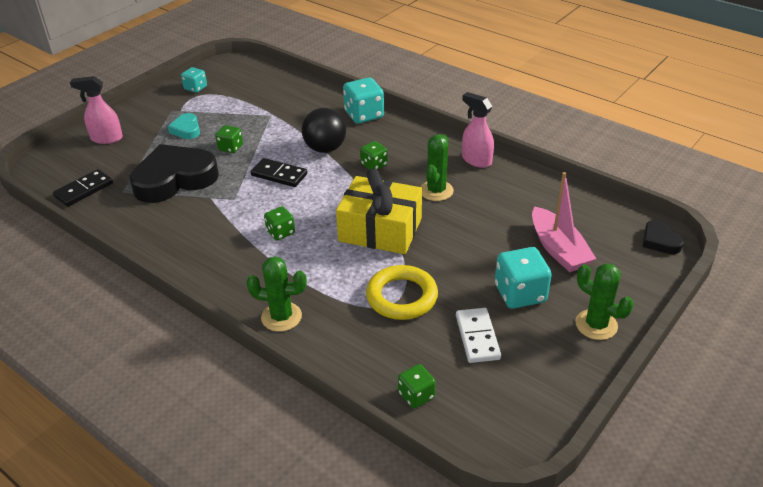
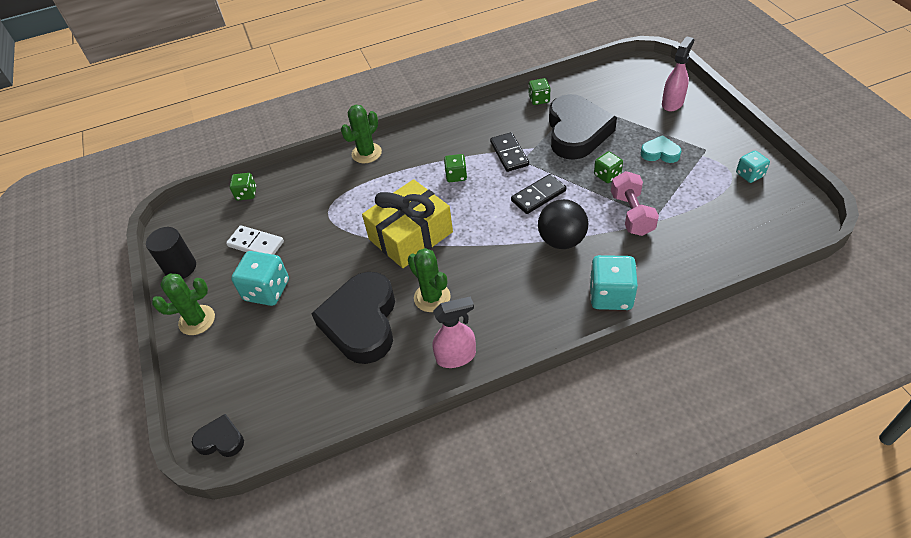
camera: 125 degrees right, 10 degrees up
black domino [53,169,113,207] -> black domino moved to [490,132,529,172]
green dice [360,141,388,170] -> green dice moved to [528,78,551,105]
yellow ring [366,265,438,320] -> none
pink boat [532,172,596,272] -> none
none -> black cylinder [146,227,196,279]
none -> black heart [311,272,395,364]
none -> pink dumbbell [611,171,659,236]

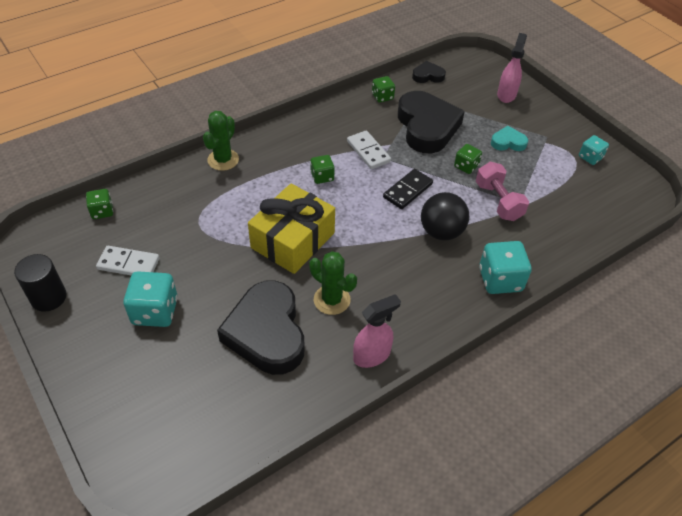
camera: 20 degrees left, 0 degrees up
green cactus [152,274,215,335] -> none
black heart [192,414,244,457] -> black heart moved to [412,61,446,83]
black domino [490,132,529,172] -> white domino [347,130,391,169]

